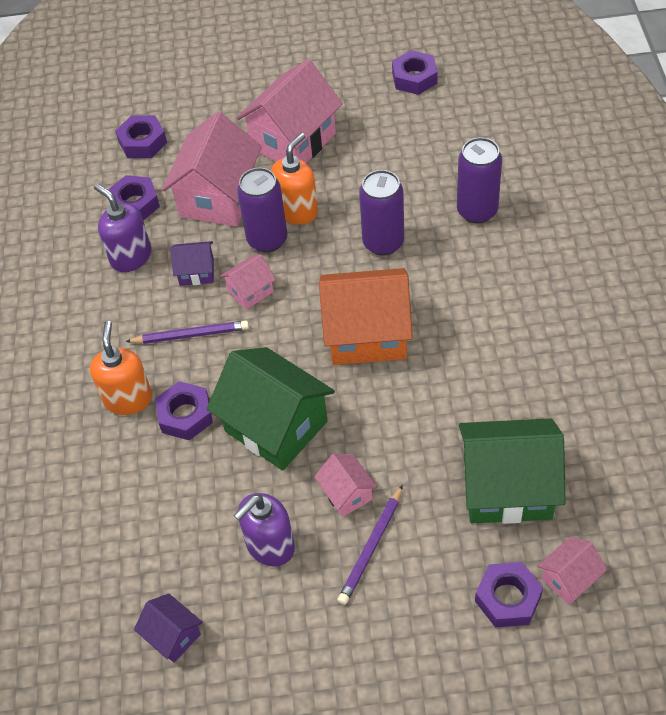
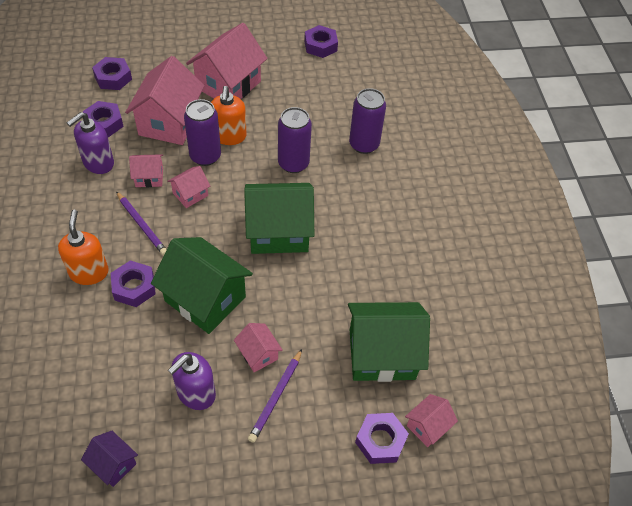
camera: 10 degrees left, 0 degrees up
purple soap dispenser [94,184,151,272] -> purple soap dispenser turned 90 degrees counterclockwise [67,112,114,174]
purple pencil [125,321,249,344] -> purple pencil turned 60 degrees clockwise [116,191,167,256]
purple house [170,241,214,286] -> pink house [129,154,163,187]
orange soap dispenser [271,133,318,225] -> orange soap dispenser turned 150 degrees clockwise [211,86,247,145]
orange house [319,268,413,365] -> green house [244,183,314,254]

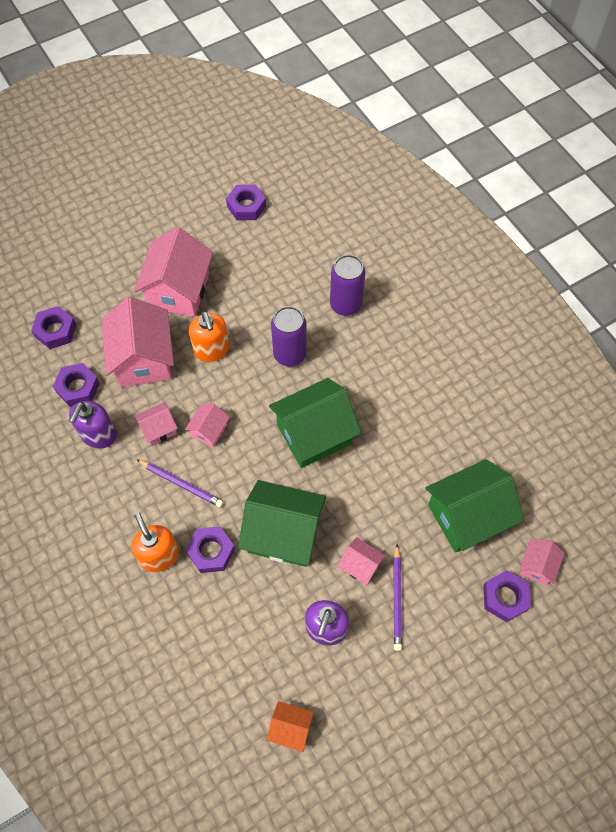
camera: 20 degrees left, 10 degrees up
purple house [81,431,138,487] -> orange house [267,701,314,752]
purple can [184,99,221,166] -> none

